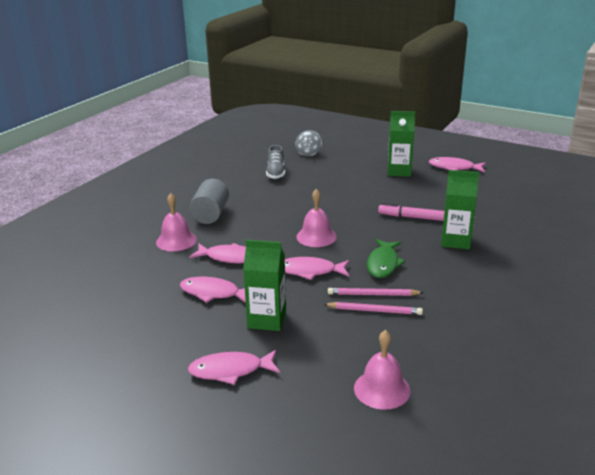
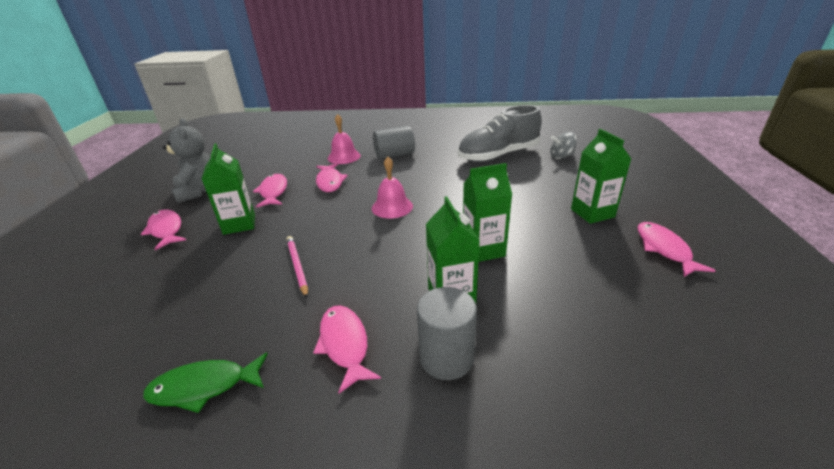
camera: 65 degrees right, 5 degrees up
grey shoe [266,145,285,179] -> grey shoe [458,105,542,162], size x1.92
pink fish [285,257,349,280] -> pink fish moved to [313,305,381,394]
pink pencil [323,302,423,315] -> none
pink bell [354,330,410,410] -> none
green fish [367,239,405,278] -> green fish moved to [143,353,268,413]
pink marker [378,203,445,221] -> green carton [463,163,512,262]
none -> grey teddy bear [163,118,211,203]
none -> grey cylinder [417,287,477,380]

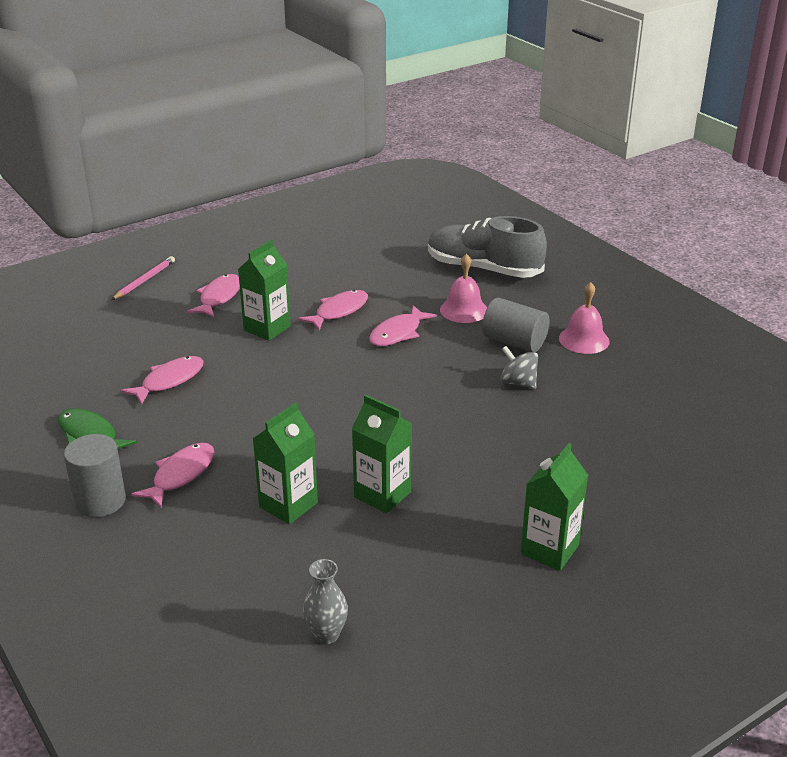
camera: 50 degrees right, 0 degrees up
grey teddy bear [163,118,211,203] -> none
pink pencil [286,236,308,298] -> pink pencil moved to [111,256,175,300]
pink bell [372,157,413,219] -> pink bell moved to [559,282,610,354]
grey cylinder [417,287,477,380] -> grey cylinder moved to [64,434,126,517]
grey shoe [458,105,542,162] -> grey shoe moved to [428,216,547,278]
grey spinning top [550,132,577,159] -> grey spinning top moved to [500,346,538,389]
pink fish [637,222,716,277] -> pink fish moved to [121,356,204,405]
none -> grey vase [303,559,348,644]

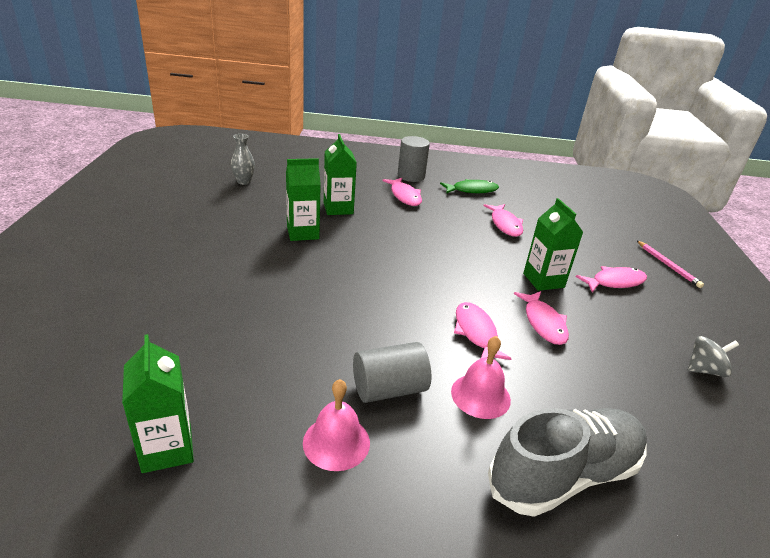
camera: 125 degrees right, 0 degrees up
pink fish [187,274,240,317] -> pink fish turned 75 degrees counterclockwise [576,266,647,292]
grey spinning top [500,346,538,389] -> grey spinning top moved to [687,336,739,377]
green carton [521,443,588,571] -> green carton moved to [122,334,194,473]

